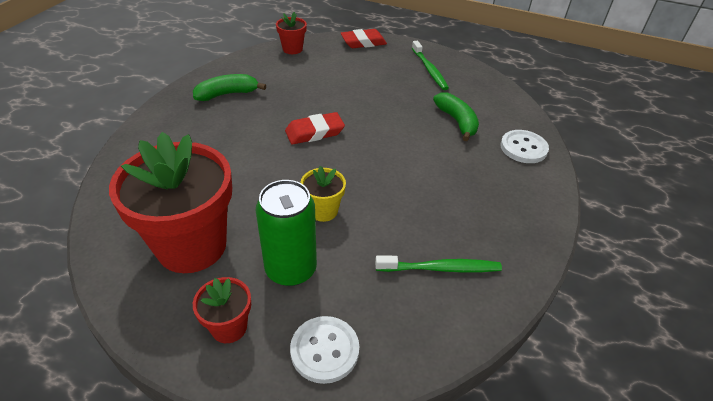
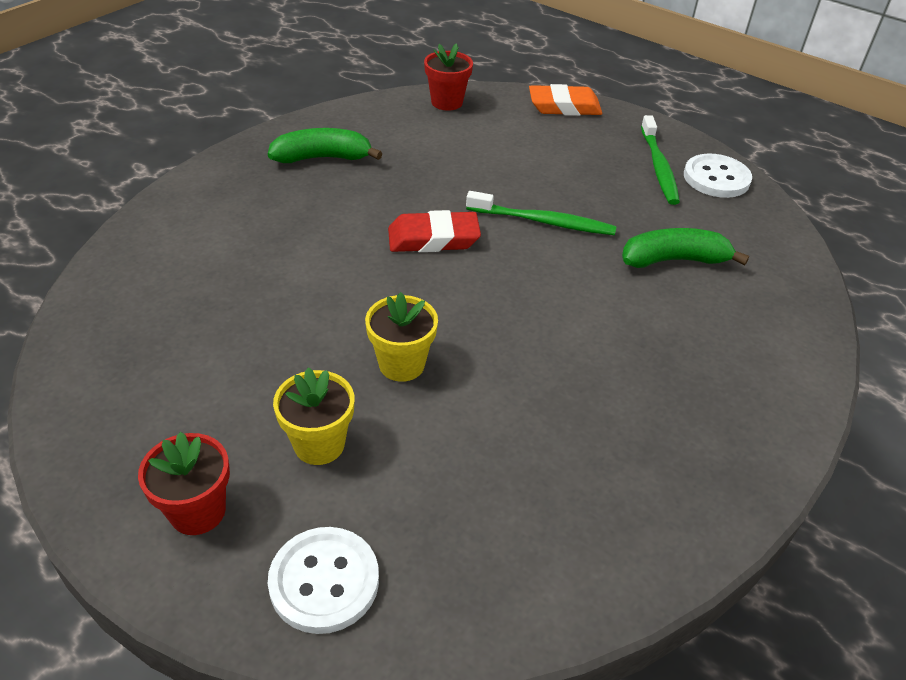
camera: 15 degrees right, 0 degrees up
red flower pot [109,132,232,273] -> none
green can [256,180,317,286] -> yellow flower pot [273,367,354,465]
red eraser [341,29,387,48] -> orange eraser [529,84,602,116]
green toothbrush [375,256,502,273] -> green toothbrush moved to [466,191,616,235]
green banana [433,92,479,141] -> green banana turned 90 degrees counterclockwise [622,228,749,268]
white button [500,130,549,163] -> white button moved to [684,154,752,198]

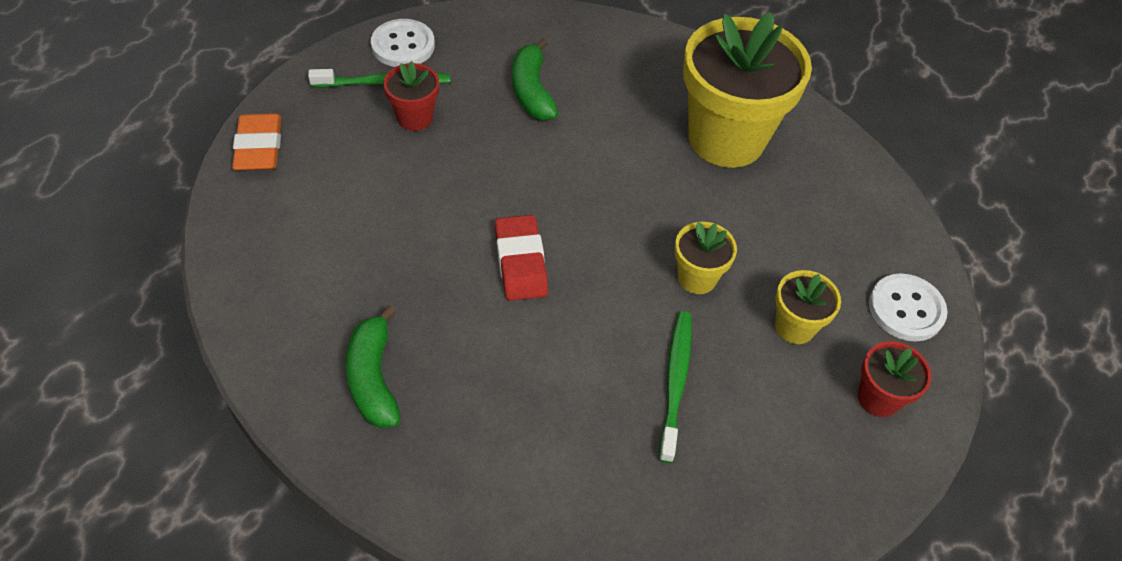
camera: 95 degrees left, 10 degrees up
red flower pot [424,43,473,111] -> red flower pot moved to [383,61,439,131]
green toothbrush [466,191,616,235] -> green toothbrush moved to [659,311,692,463]
none -> yellow flower pot [683,12,812,168]

